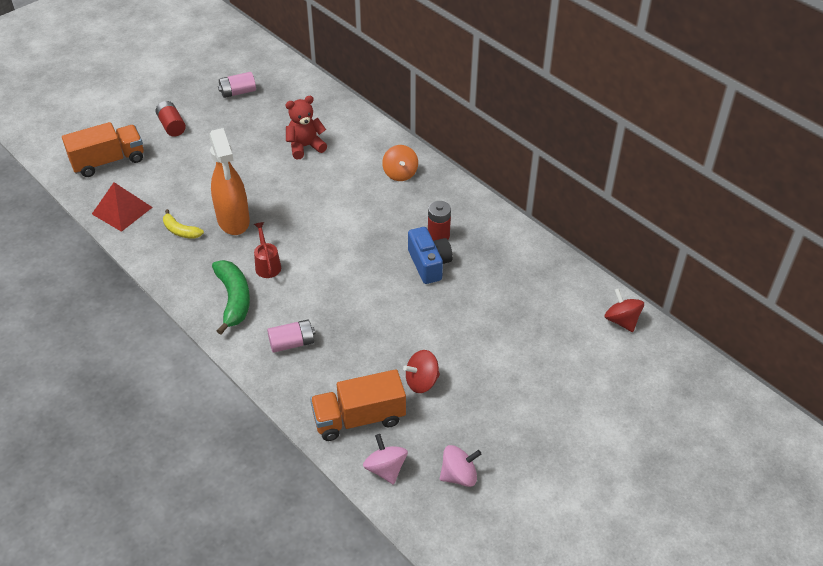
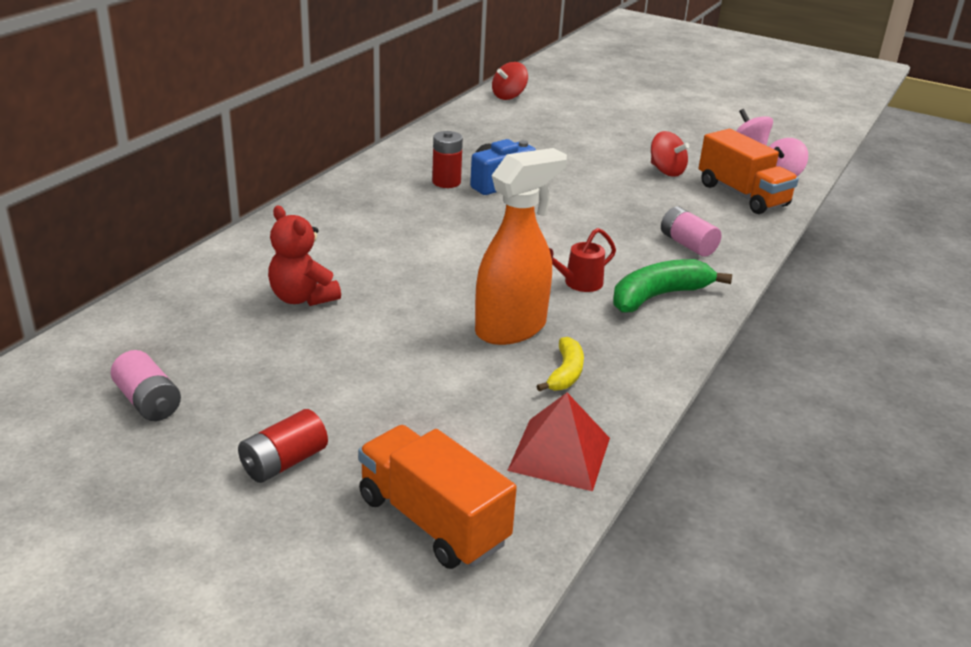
camera: 110 degrees left, 15 degrees down
orange spinning top [382,145,418,181] -> none

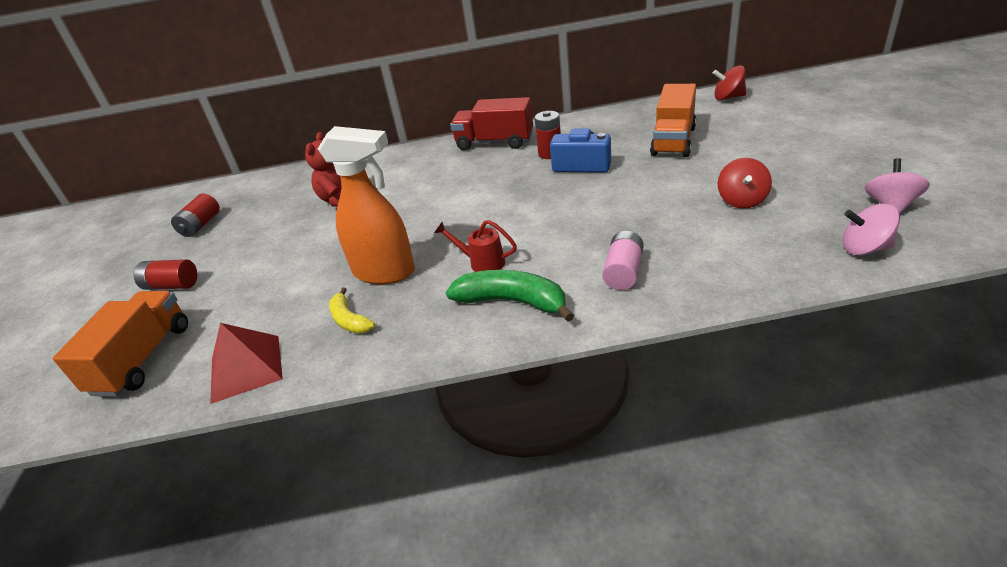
camera: 60 degrees right, 5 degrees up
pink battery [111,350,181,421] -> red battery [171,194,220,237]
yellow banana [536,337,584,391] -> yellow banana turned 75 degrees clockwise [329,287,375,334]
orange truck [699,129,799,214] -> orange truck moved to [650,84,696,157]
none -> red truck [450,97,533,150]

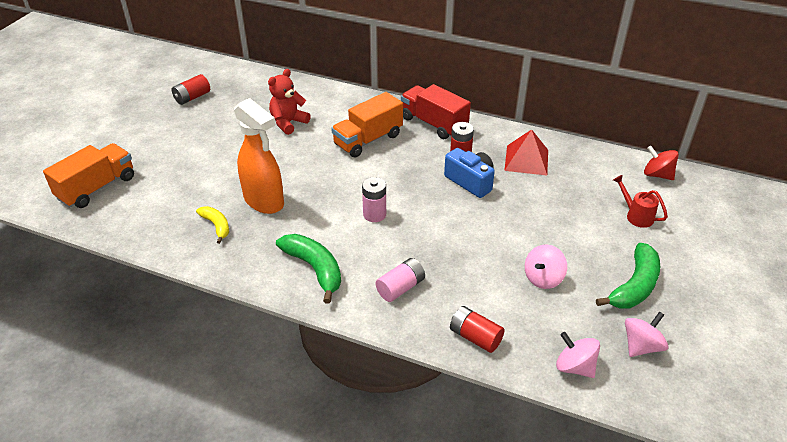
camera: 25 degrees right, 5 degrees up
red battery [134,259,197,290] -> red battery moved to [450,306,505,353]
red pyramid [210,323,283,404] -> red pyramid moved to [504,129,548,176]
yellow banana [329,287,375,334] -> yellow banana turned 150 degrees clockwise [196,206,229,244]
red watering can [434,220,517,272] -> red watering can moved to [613,175,668,228]
orange truck [650,84,696,157] -> orange truck moved to [331,92,403,158]
red spinning top [718,158,772,209] -> pink spinning top [525,244,567,289]
none -> pink battery [362,177,386,222]
none -> green banana [596,243,660,308]

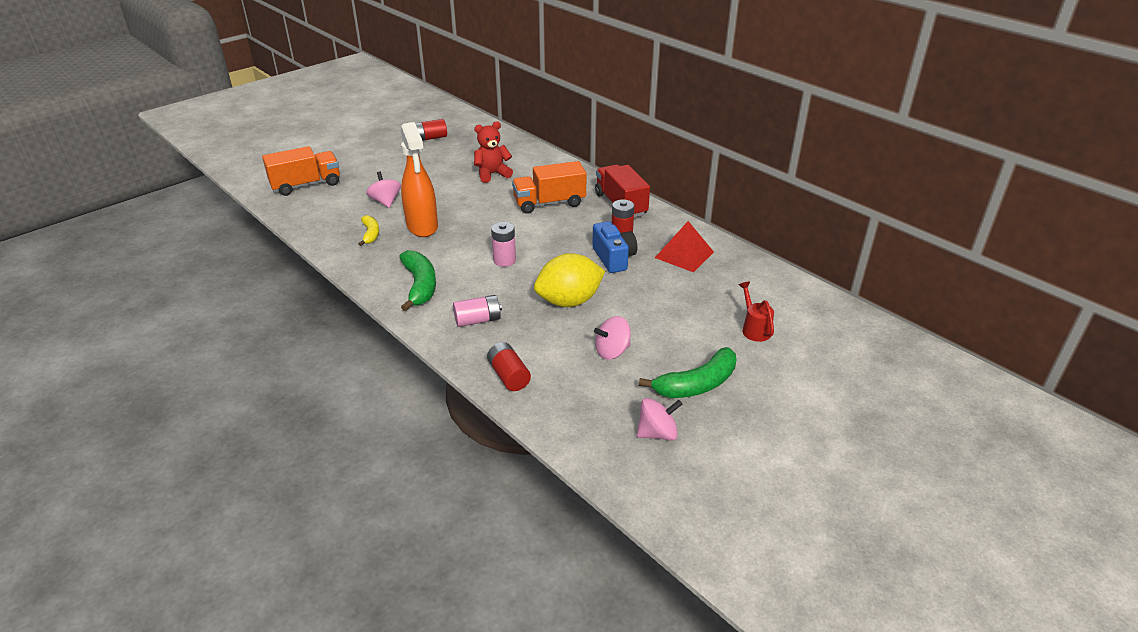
camera: 25 degrees right, 5 degrees down
pink spinning top [556,332,600,378] -> pink spinning top moved to [366,172,401,208]
red spinning top [644,146,679,180] -> none
none -> yellow lemon [534,253,605,307]

